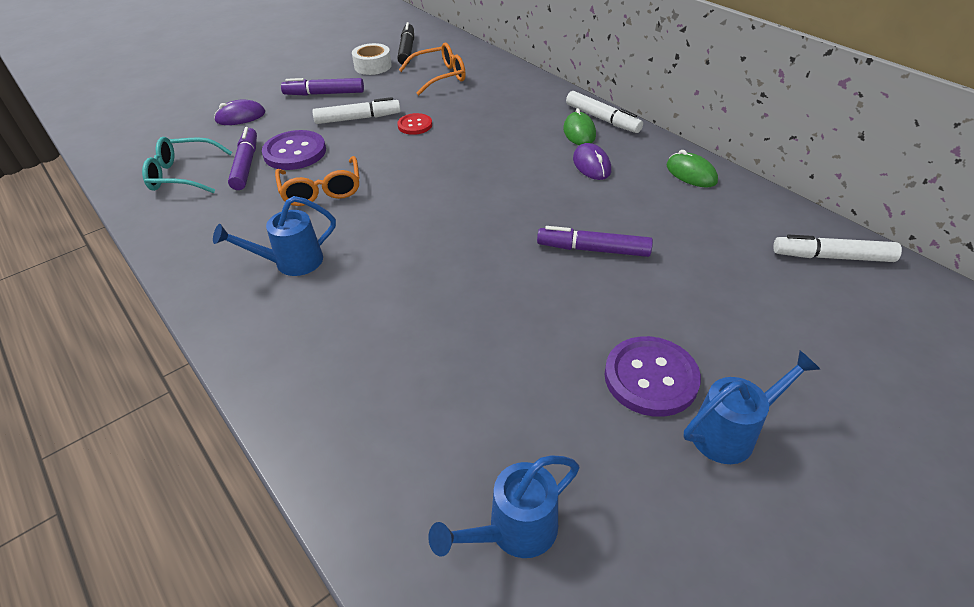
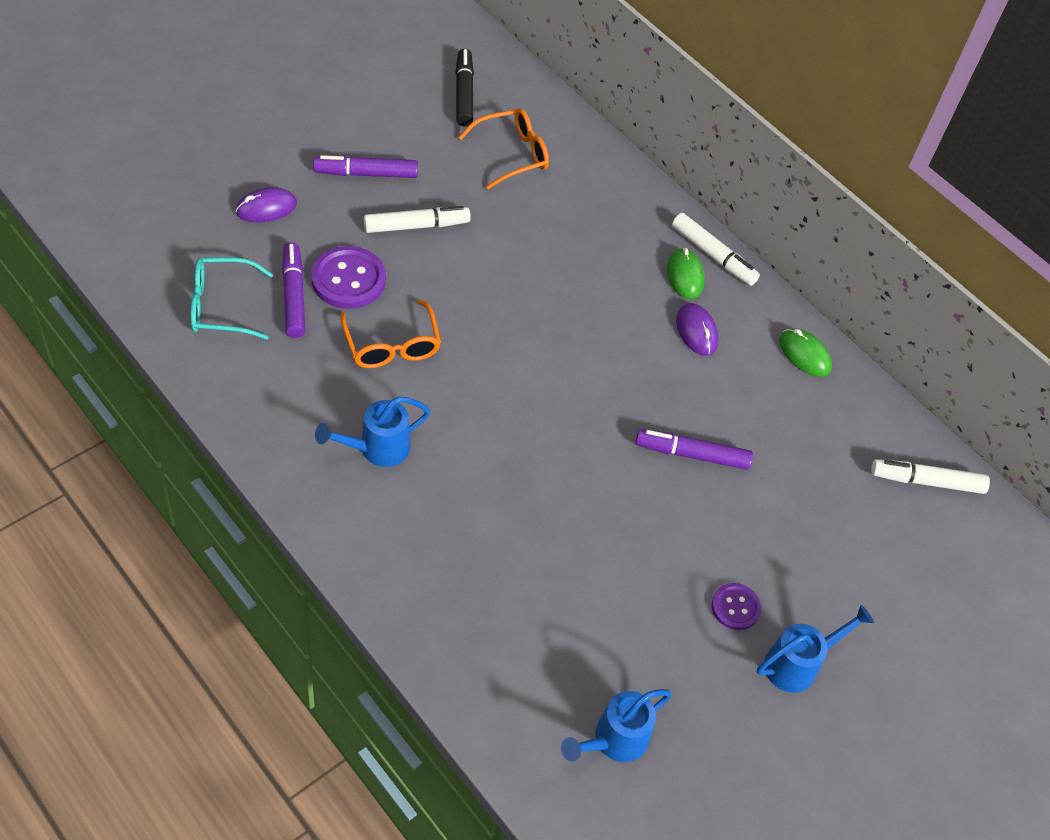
camera: 10 degrees left, 10 degrees up
white tape [352,43,392,75] -> none
red button [397,113,432,135] -> none
purple button [605,336,701,417] -> purple button [712,583,761,630], size x0.59

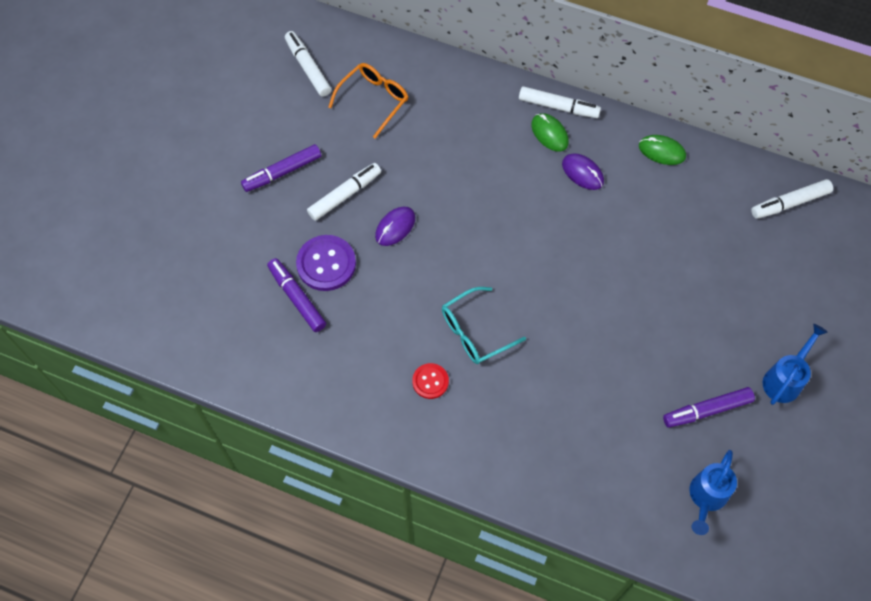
camera: 20 degrees left, 10 degrees up
turquoise glasses [190,257,273,340] -> turquoise glasses moved to [442,287,526,364]
purple mouse [235,187,297,223] -> purple mouse moved to [375,207,415,246]
blue watering can [315,397,430,467] -> red button [412,363,449,399]
orange glasses [340,299,441,368] -> none
black marker [455,49,474,127] -> white marker [285,31,331,97]
purple marker [635,429,753,470] -> purple marker moved to [663,387,755,428]
purple button [712,583,761,630] -> none

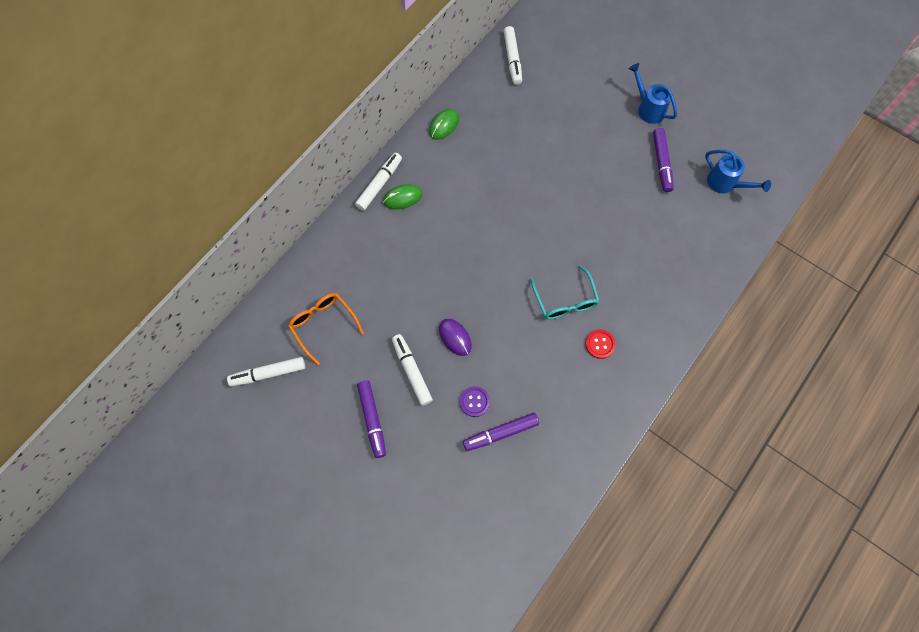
camera: 75 degrees left, 5 degrees up
purple button [296,235,356,291] -> purple button [460,386,490,417], size x0.59
purple mouse [562,153,604,190] -> none

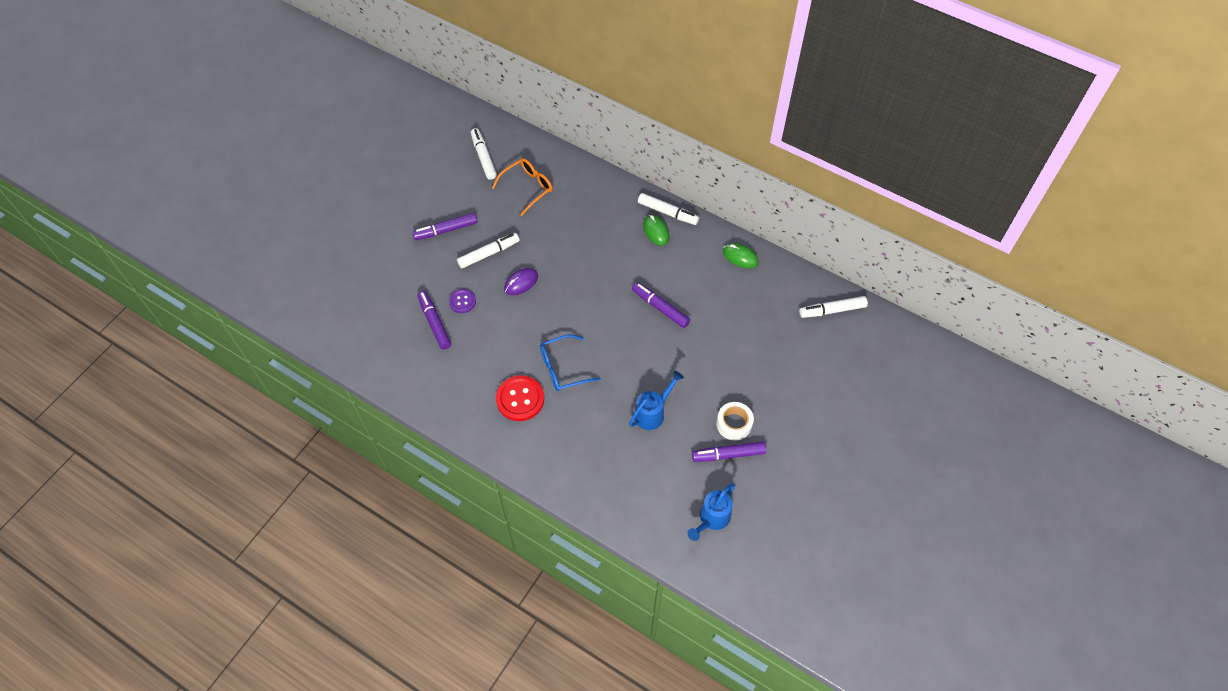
camera: 85 degrees right, 10 degrees down
turquoise glasses [530,265,600,320] -> blue glasses [540,335,601,391]
red button [585,329,616,359] -> red button [496,375,544,421], size x1.71
blue watering can [629,63,677,124] -> blue watering can moved to [629,371,684,430]
none -> purple marker [632,282,690,328]
none -> white tape [716,402,754,441]

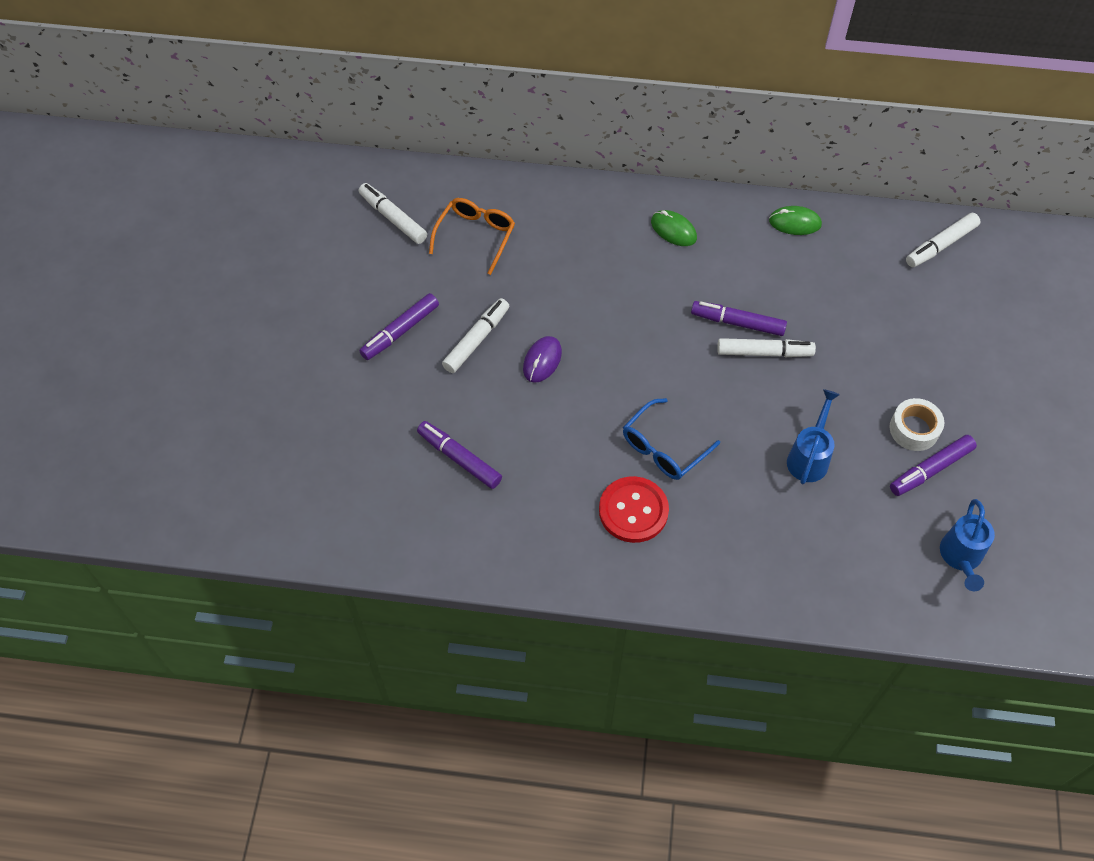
camera: 25 degrees left, 0 degrees up
purple button [449,289,476,313] -> none
white marker [638,193,699,225] -> white marker moved to [717,338,816,357]

